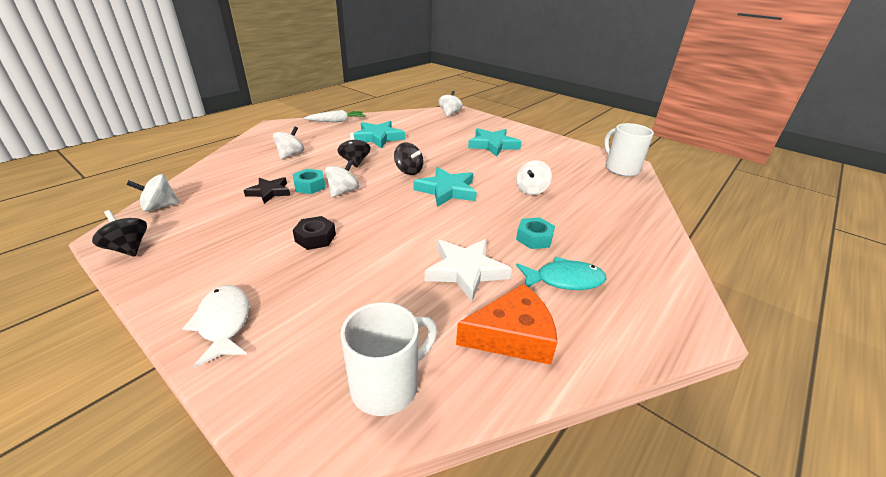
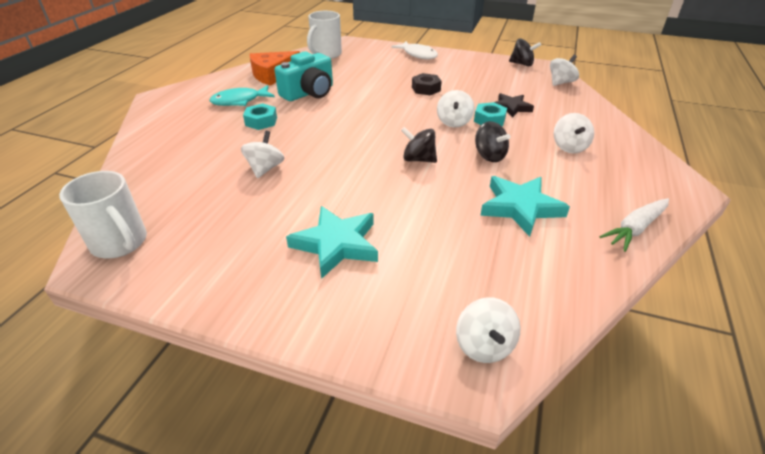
camera: 160 degrees right, 5 degrees up
turquoise star [413,167,477,207] -> none
white star [425,239,512,302] -> turquoise camera [275,51,333,101]

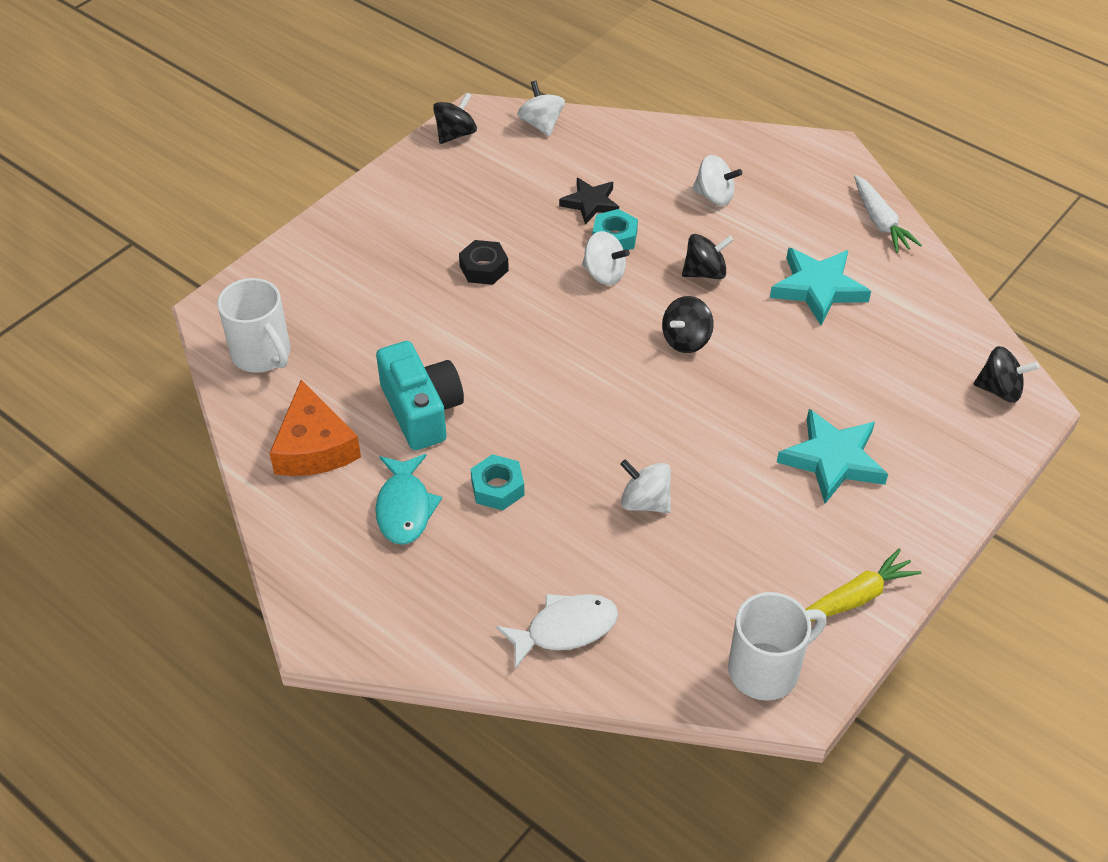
camera: 70 degrees left, 10 degrees up
white fish [391,41,438,59] -> white fish moved to [496,594,618,669]
white spinning top [456,297,521,363] -> black spinning top [974,346,1039,403]
none -> yellow carrot [805,549,921,621]

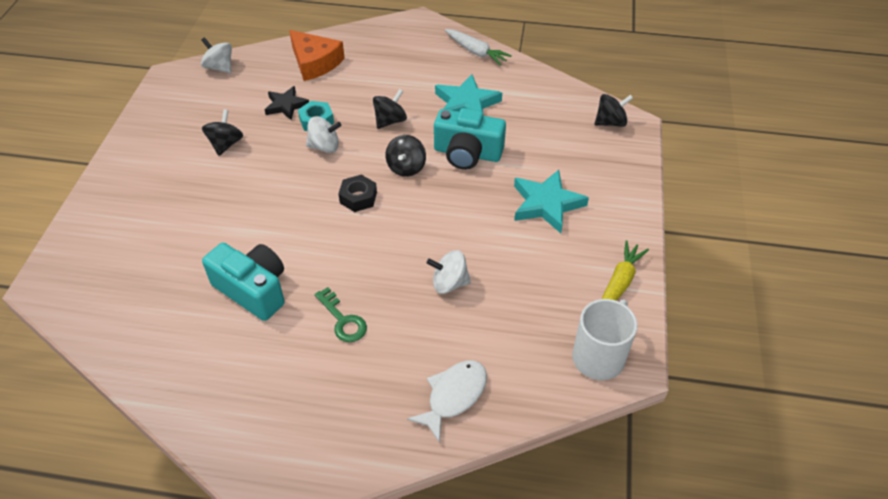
camera: 30 degrees left, 0 degrees up
white mug [217,278,290,373] -> none
orange cheese [269,380,361,476] -> orange cheese moved to [289,30,345,81]
turquoise fish [375,454,442,545] -> none
black spinning top [433,92,477,144] -> black spinning top moved to [202,109,243,156]
black nut [459,240,509,285] -> black nut moved to [338,175,377,212]
turquoise nut [471,454,524,511] -> green key [315,287,367,342]
white spinning top [692,155,742,206] -> none
none -> turquoise camera [434,108,506,170]

